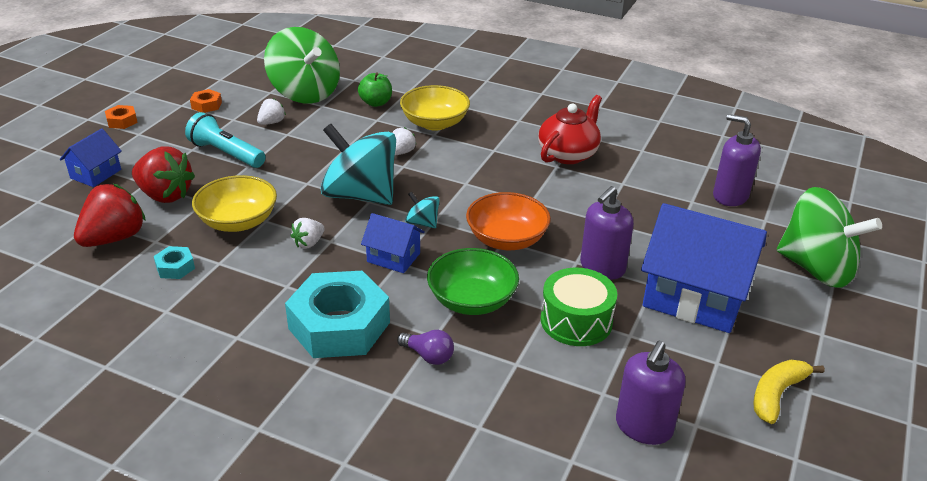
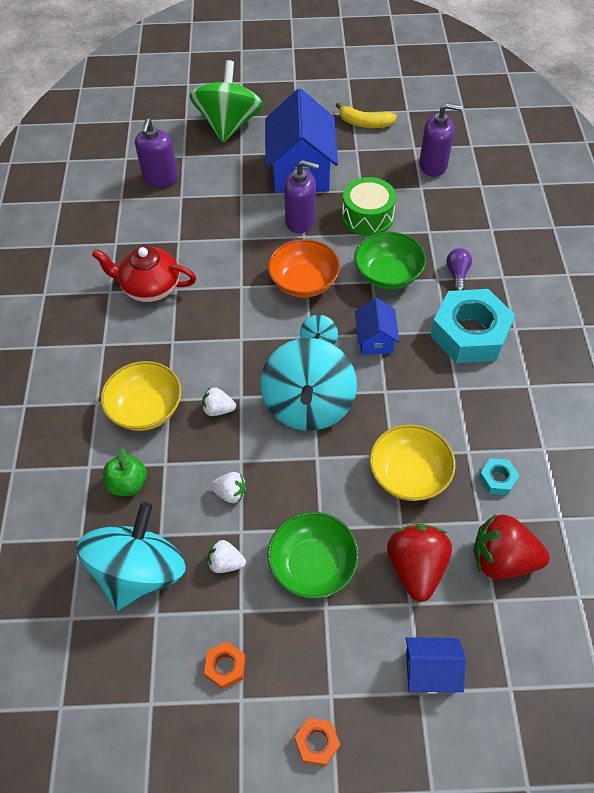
camera: 115 degrees left, 20 degrees up
turquoise flashlight [185,112,266,168] -> green bowl [268,512,359,599]
green spinning top [264,27,340,104] -> turquoise spinning top [77,502,186,611]
white strawberry [290,218,325,248] -> white strawberry moved to [210,472,246,503]

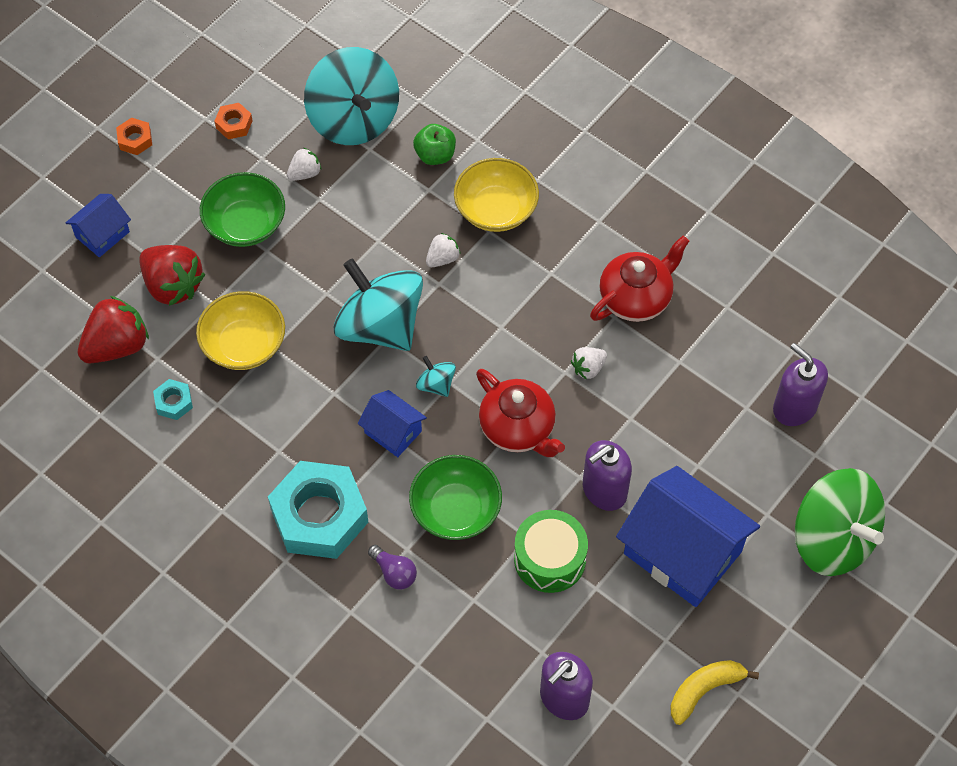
camera: 130 degrees right, 5 degrees up
white strawberry [210,472,246,503] -> white strawberry moved to [571,347,607,380]
orange bowl [268,239,340,298] -> red teapot [476,369,565,457]

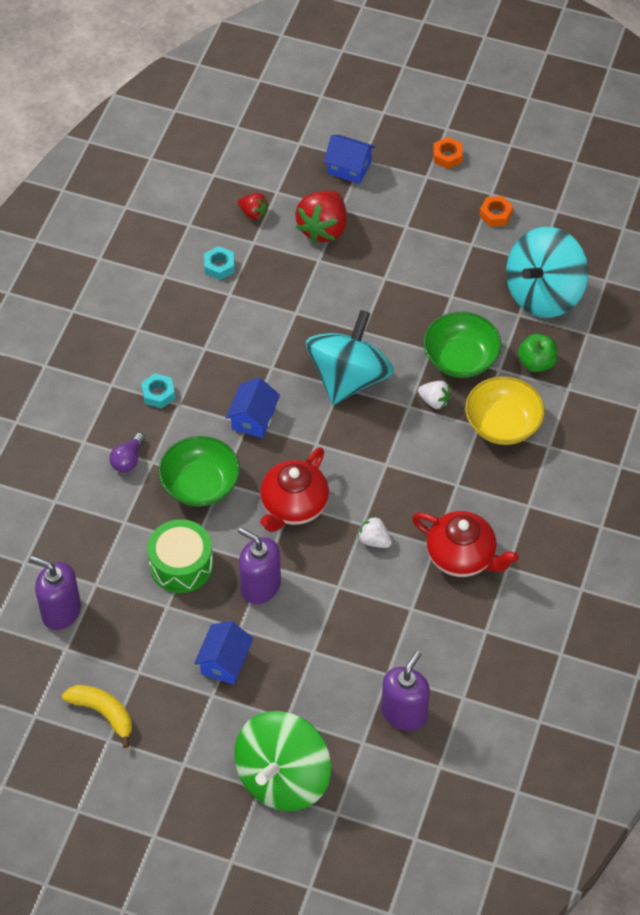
camera: 70 degrees right, 5 degrees down
red strawberry [78,296,149,363] -> red strawberry [238,193,269,220], size x0.52
yellow bowl [196,291,285,370] -> none
green bowl [200,172,285,247] -> green bowl moved to [423,312,502,378]
turquoise nut [268,461,368,559] -> turquoise nut [141,373,175,409], size x0.42
white strawberry [287,148,321,181] -> none
turquoise spinning top [416,356,456,397] -> none
blue house [616,466,760,607] -> blue house [194,621,253,685], size x0.50

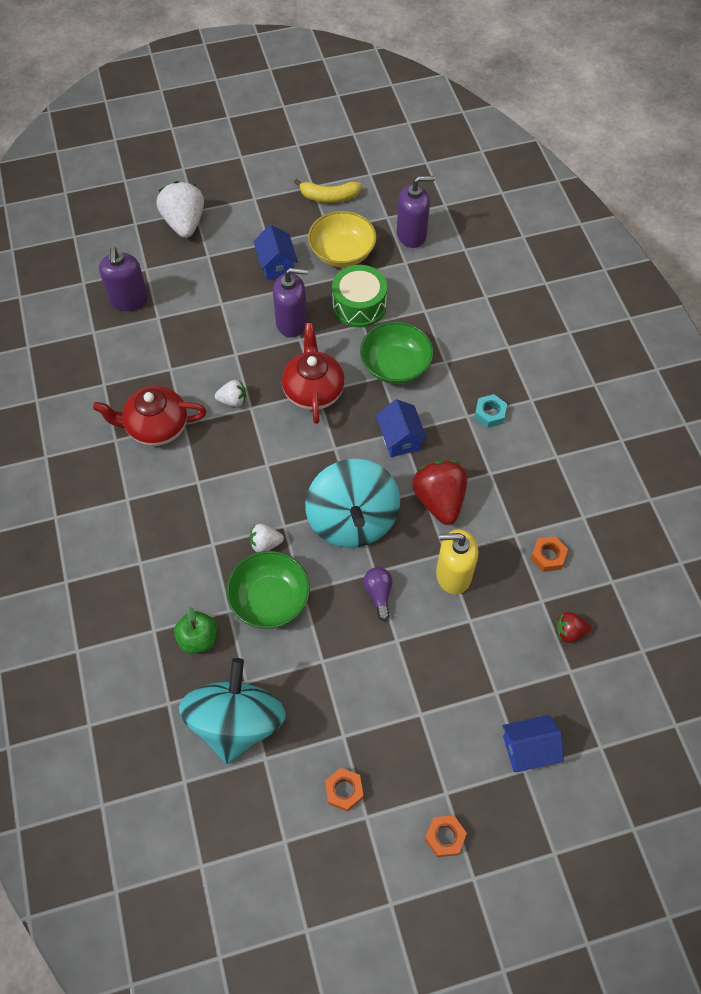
camera: 145 degrees right, 5 degrees up
purple light bulb [109,433,145,473] -> purple light bulb moved to [363,567,392,621]
turquoise nut [204,246,235,280] -> orange nut [530,536,568,572]
green spinning top [234,711,331,811] -> white strawberry [156,181,204,238]
red strawberry [295,190,347,243] -> red strawberry moved to [412,460,467,525]
yellow bowl [465,376,545,445] -> yellow bowl moved to [308,211,377,267]
none -> yellow soap dispenser [436,529,478,594]

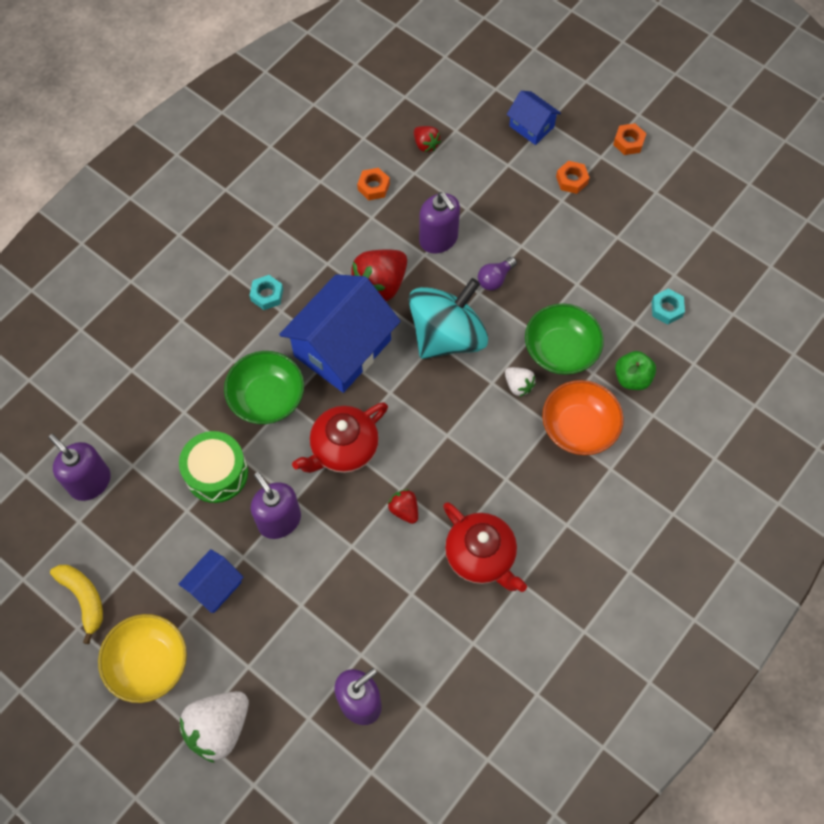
camera: 125 degrees left, 5 degrees up
turquoise spinning top [179,658,286,764] -> turquoise nut [652,289,685,324]
white strawberry [215,380,246,407] -> red strawberry [387,489,418,524]
yellow bowl [308,211,377,267] -> yellow bowl moved to [98,614,187,703]
orange nut [325,768,363,812] -> orange nut moved to [556,161,590,194]
blue house [376,399,427,457] -> blue house [279,274,401,393], size x2.00
yellow soap dispenser [436,529,478,594] -> purple soap dispenser [419,192,460,253]
none -> orange bowl [542,380,624,455]

